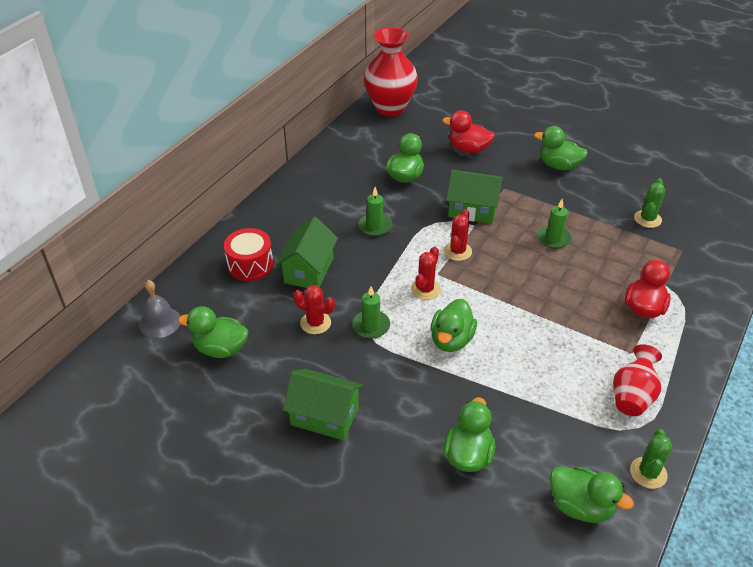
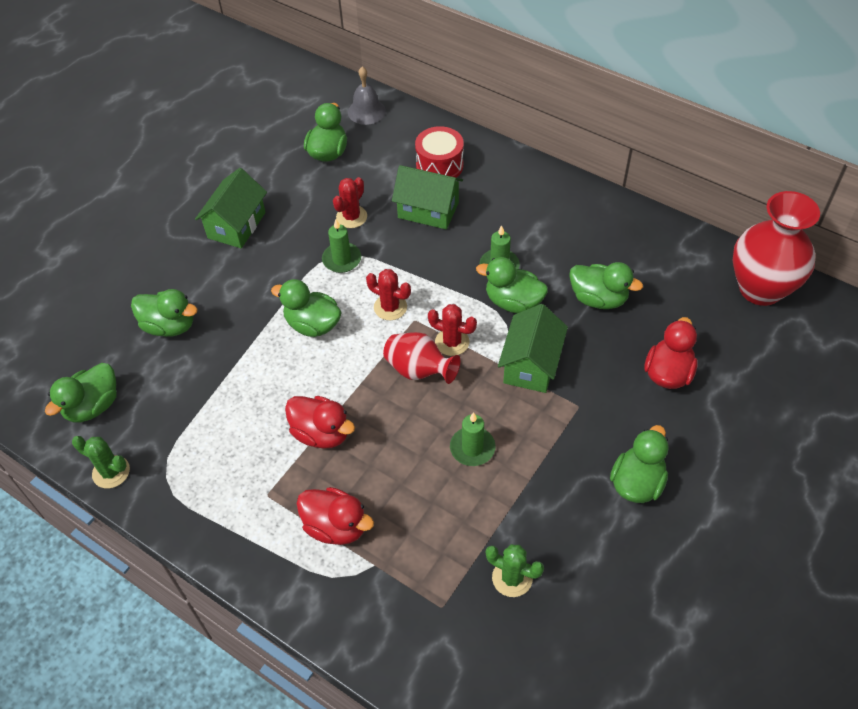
camera: 95 degrees right, 10 degrees up
red vase [613,344,662,416] -> red vase moved to [383,332,460,384]
none -> red duck [285,396,355,449]
none -> green duck [476,257,548,313]

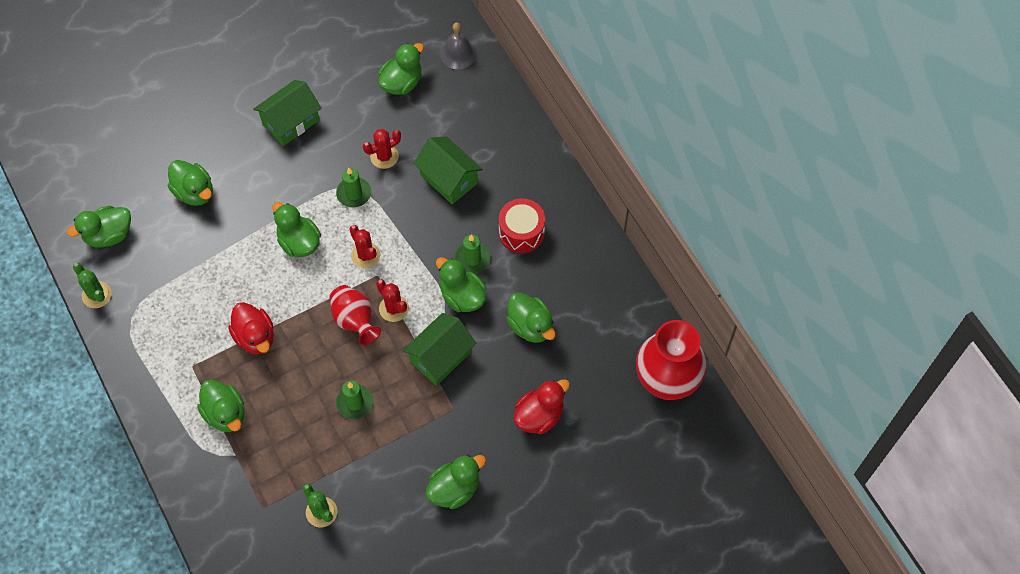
camera: 25 degrees right, 10 degrees up
red duck [297,487,374,545] -> green duck [197,380,245,432]
red drum [415,126,464,178] -> red drum moved to [499,198,545,253]

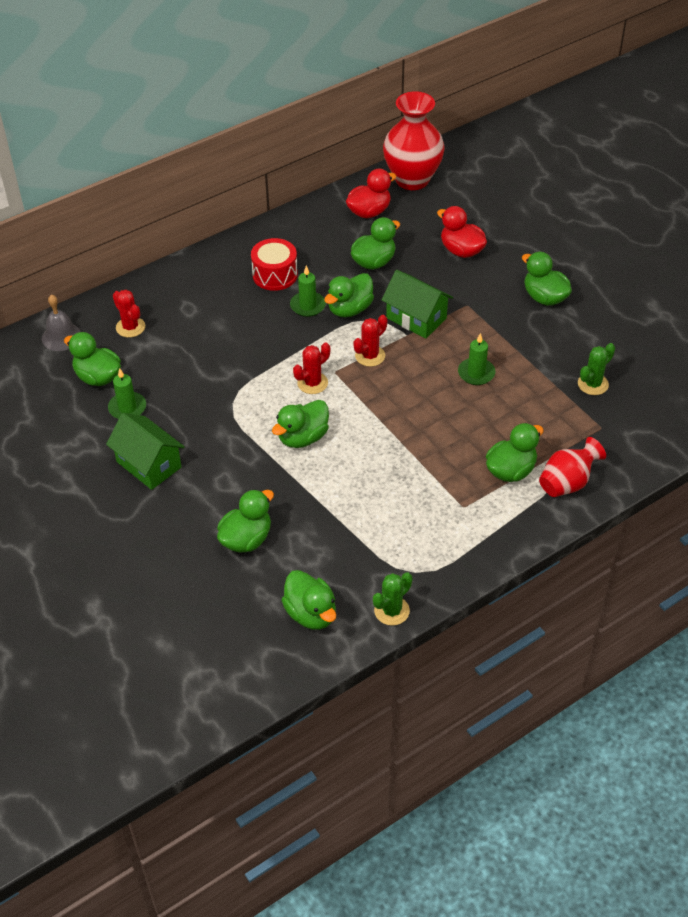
camera: 95 degrees left, 15 degrees down
red duck [228,302,274,354] -> red duck moved to [346,169,396,218]
red vase [330,285,381,345] -> red vase moved to [539,437,606,497]
green candle [336,168,371,208] -> green candle moved to [108,368,146,419]
red cactus [363,129,401,169] -> red cactus moved to [113,290,145,338]
green house [413,136,483,205] -> none

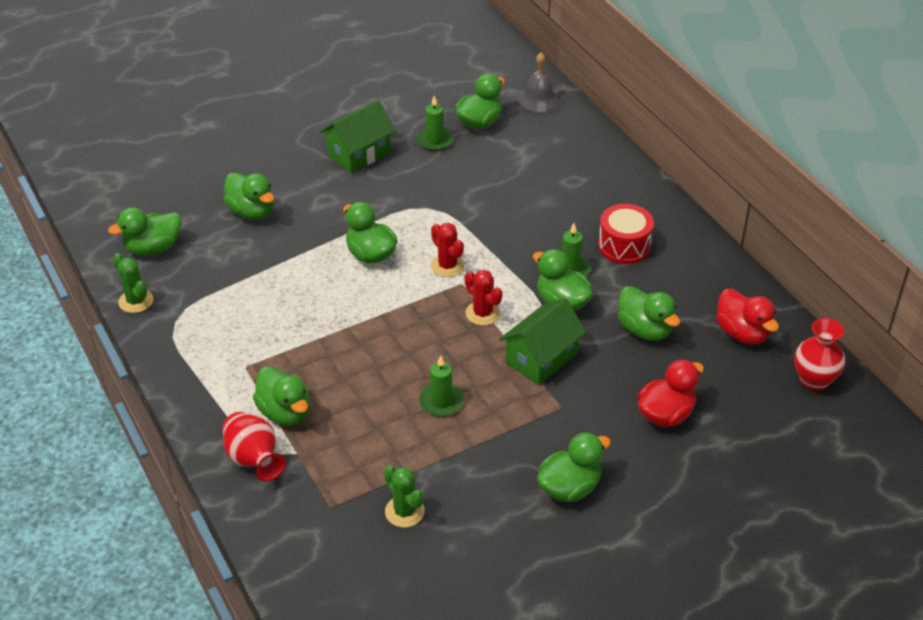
camera: 95 degrees right, 5 degrees down
red cactus [113,290,145,338] -> none
red vase [383,91,445,190] -> red vase [794,318,846,391], size x0.60

